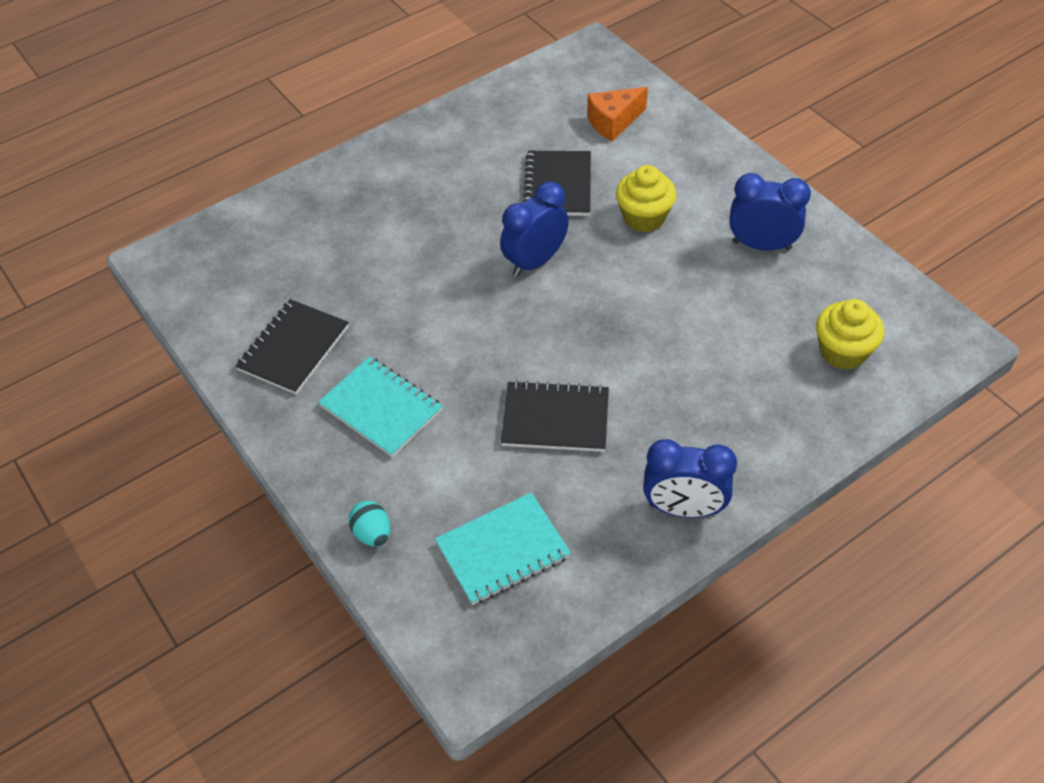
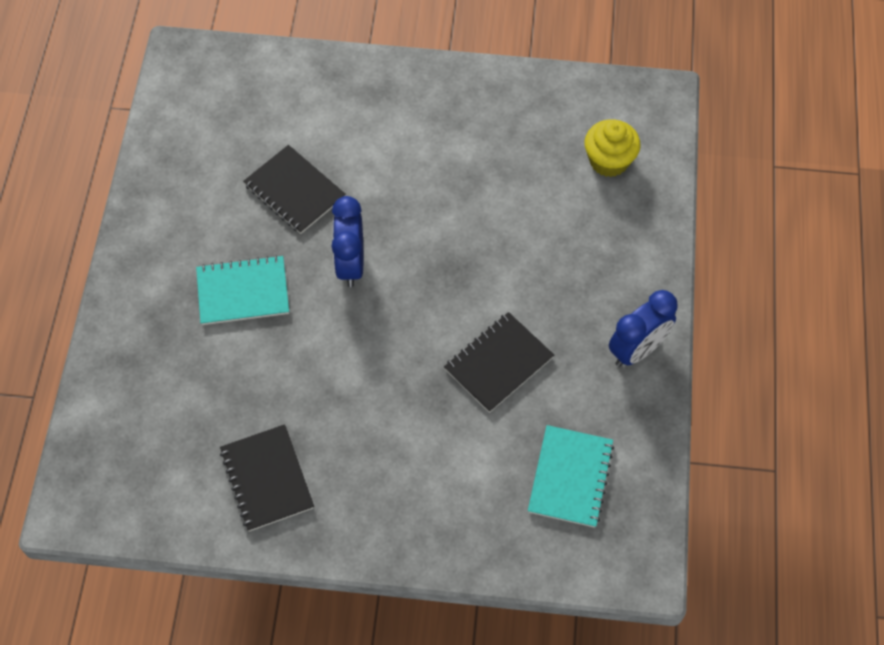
camera: 50 degrees left, 10 degrees up
turquoise notebook [318,357,443,457] -> turquoise notebook moved to [196,255,289,325]
turquoise egg [349,501,391,546] -> none
orange cheese [587,87,648,141] -> none
yellow cupcake [616,165,676,232] -> none
blue clock [729,173,811,251] -> none

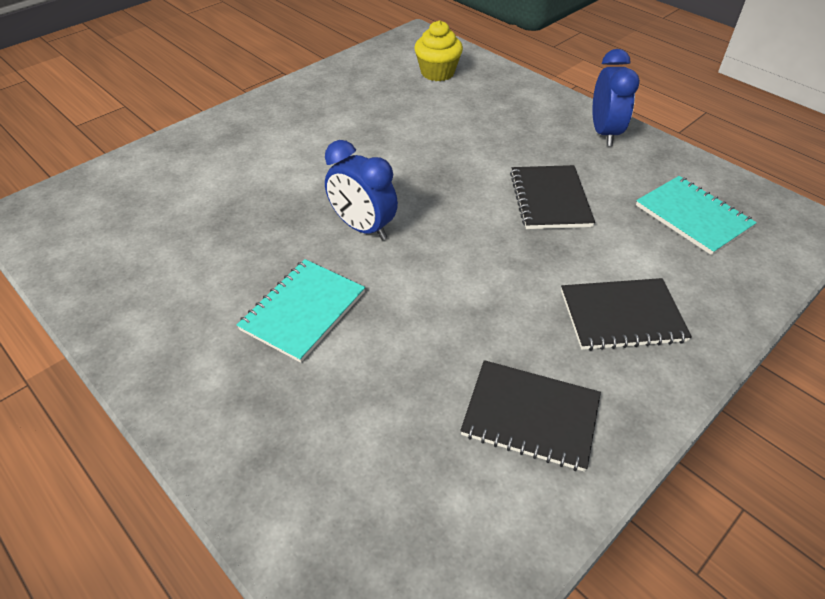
camera: 50 degrees left, 15 degrees down
black notebook [243,145,346,234] -> black notebook moved to [561,278,692,351]

